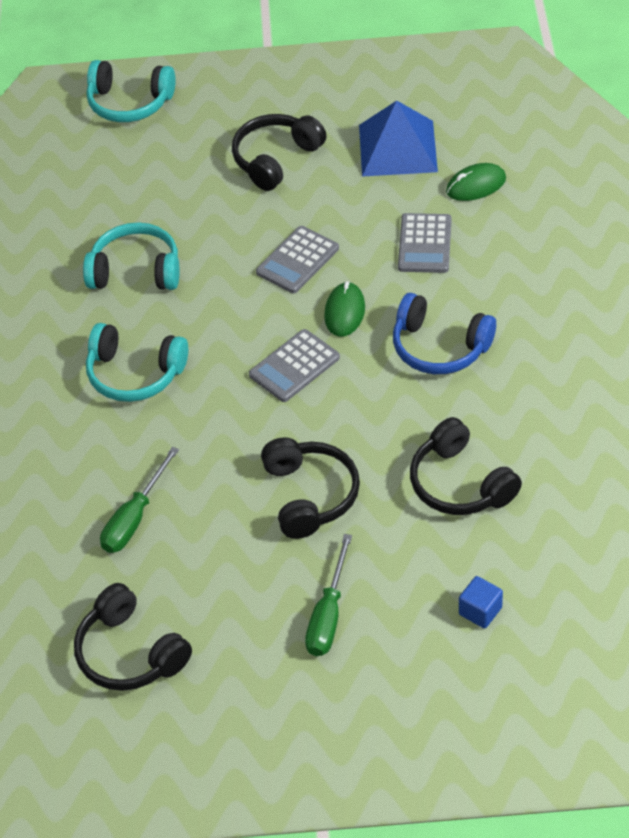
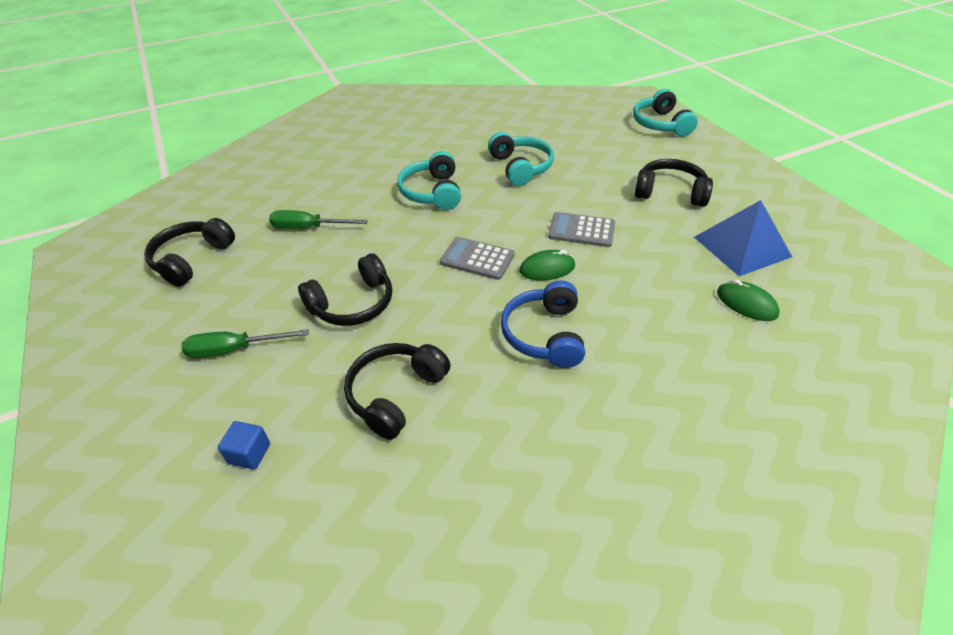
camera: 65 degrees right, 5 degrees down
grey calculator [398,213,451,273] -> none

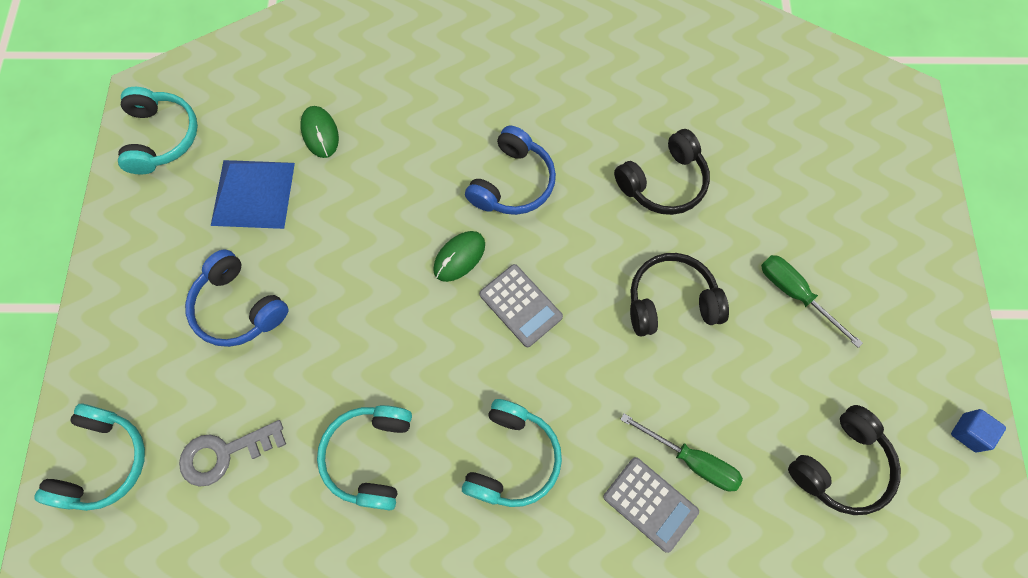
camera: 155 degrees left, 25 degrees up
green screwdriver [182,329,309,358] -> green screwdriver turned 150 degrees counterclockwise [761,255,863,348]
blue cube [218,421,270,470] -> blue cube moved to [951,409,1006,453]
green mouse [519,250,575,280] -> green mouse turned 60 degrees counterclockwise [433,231,485,282]
grey calculator [548,212,615,247] -> grey calculator moved to [603,457,699,553]
black headphones [635,159,713,207] -> blue headphones [185,249,288,347]
none -> turquoise headphones [118,87,198,175]
none -> grey key [179,420,286,487]

